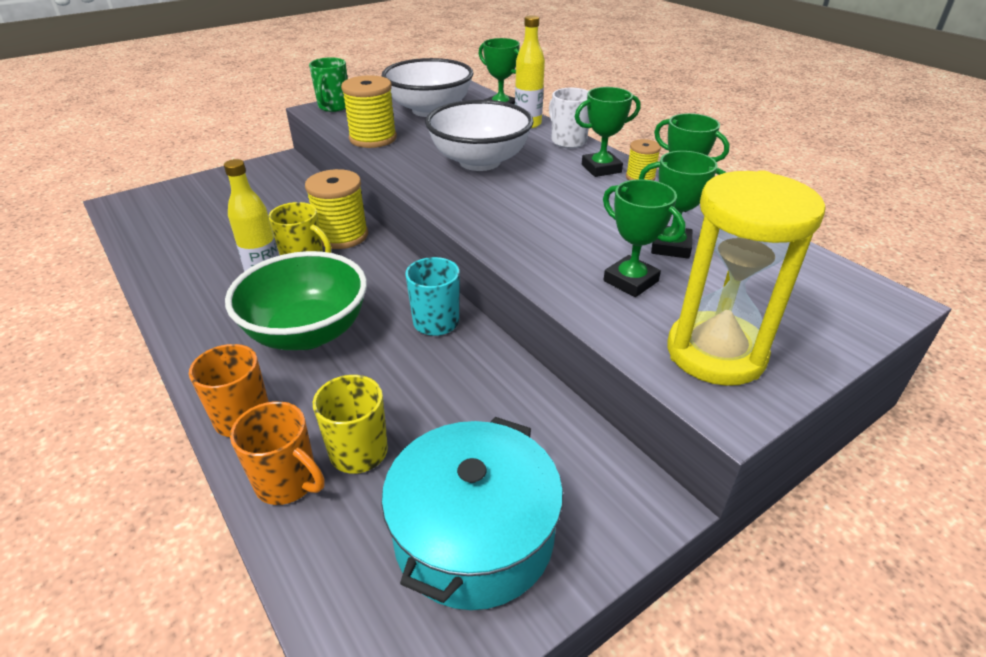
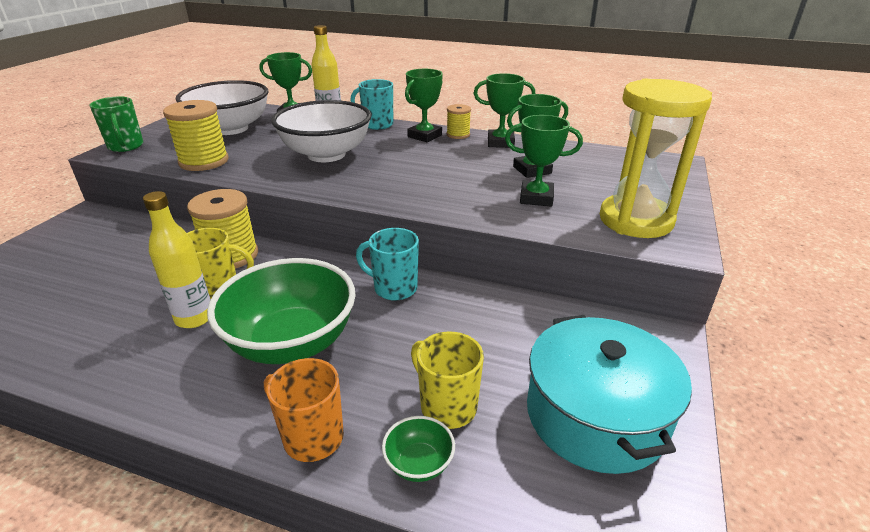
camera: 35 degrees left, 5 degrees down
orange mug [230,401,325,505] -> green bowl [382,416,455,482]
white mug [549,88,590,148] -> turquoise mug [350,79,393,130]

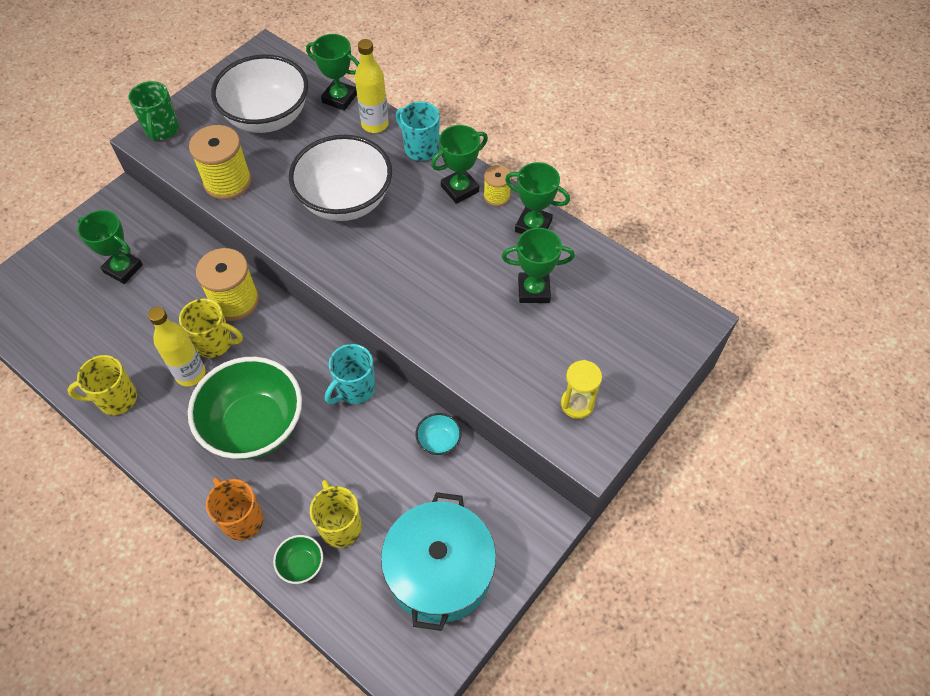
camera: 20 degrees right, 25 degrees up
turquoise mug [356,228,419,301] -> turquoise mug turned 90 degrees counterclockwise [325,344,375,404]
green trophy [505,115,583,207] -> green trophy moved to [77,210,143,284]
yellow hourglass [600,78,712,238] -> yellow hourglass [561,360,602,419], size x0.49
none -> yellow mug [68,355,137,415]
none -> turquoise bowl [415,413,462,456]

